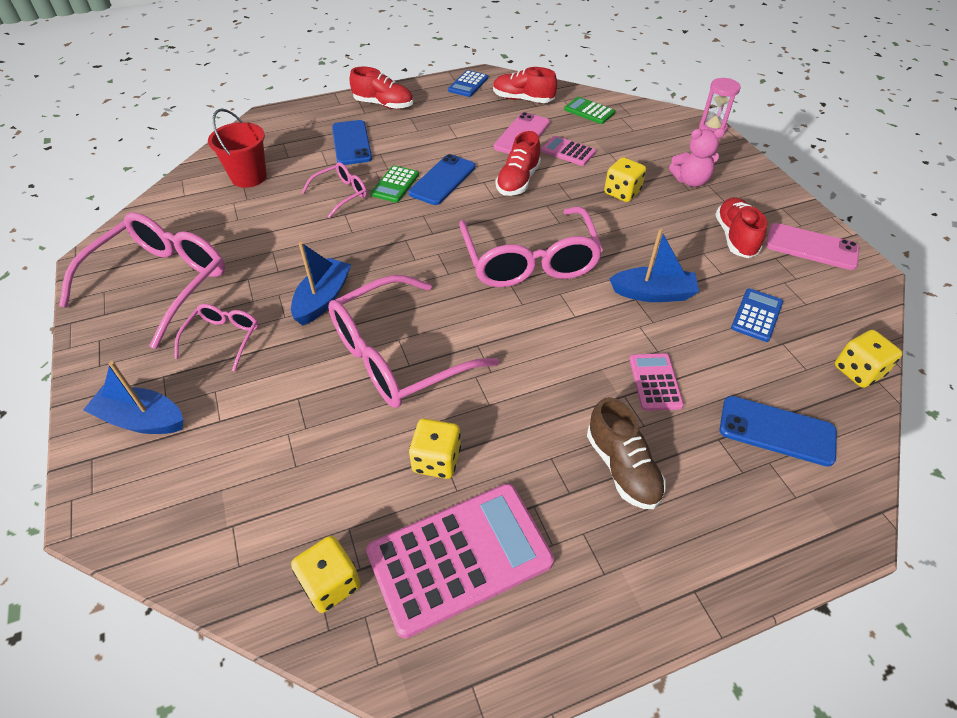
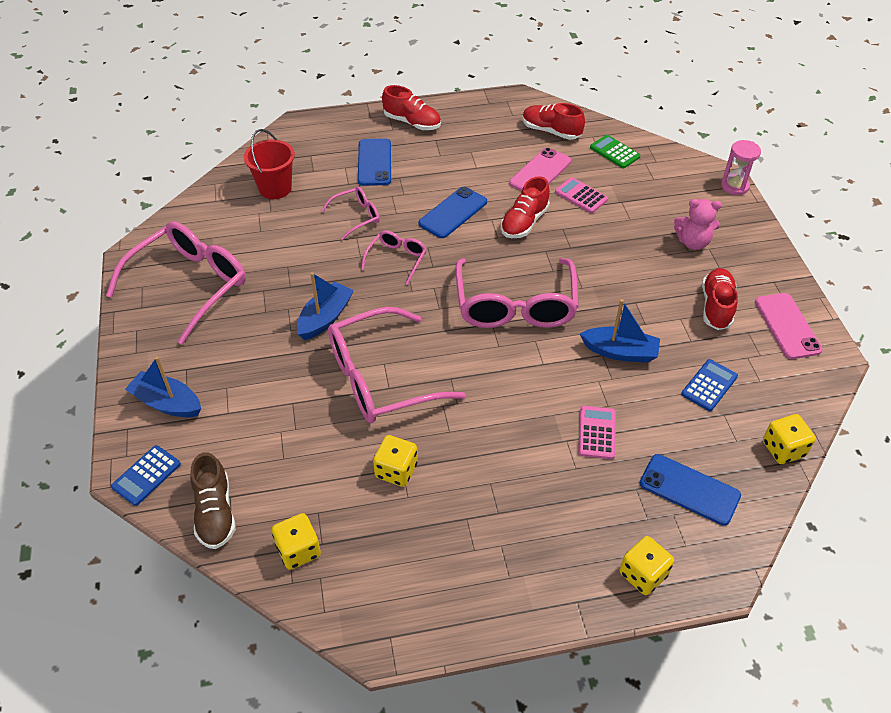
camera: 10 degrees right, 0 degrees up
pink glasses [174,304,258,372] -> pink glasses moved to [361,230,427,285]
pink calculator [366,484,554,638] -> none
green calculator [370,165,419,203] -> none
blue calculator [448,70,488,97] -> blue calculator moved to [111,445,181,506]
brown shoe [587,397,666,509] -> brown shoe moved to [190,452,236,549]
yellow dice [604,157,646,202] -> yellow dice moved to [620,536,674,595]
pink phone [766,223,859,270] -> pink phone turned 45 degrees clockwise [755,293,823,359]

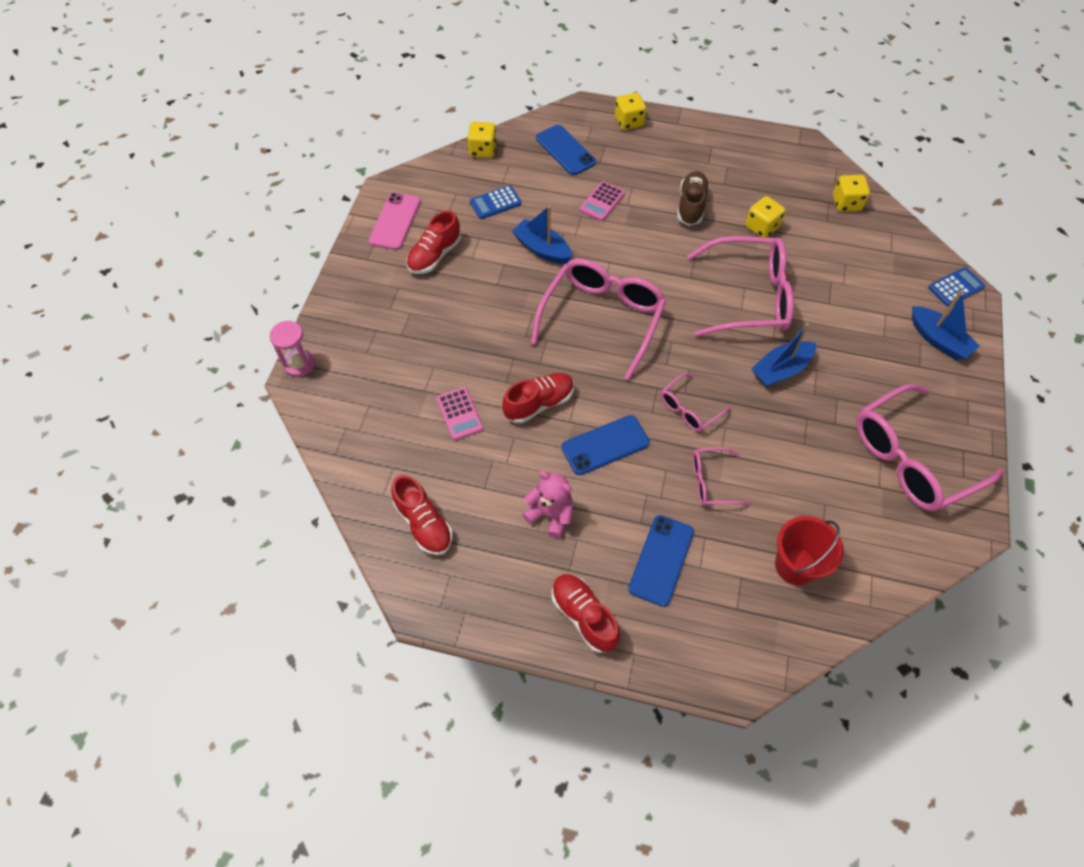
camera: 155 degrees left, 10 degrees up
brown shoe [190,452,236,549] -> brown shoe moved to [677,171,710,226]
pink phone [509,147,571,191] -> none
green calculator [590,135,640,168] -> none
pink teddy bear [674,199,722,250] -> pink teddy bear moved to [522,471,573,538]

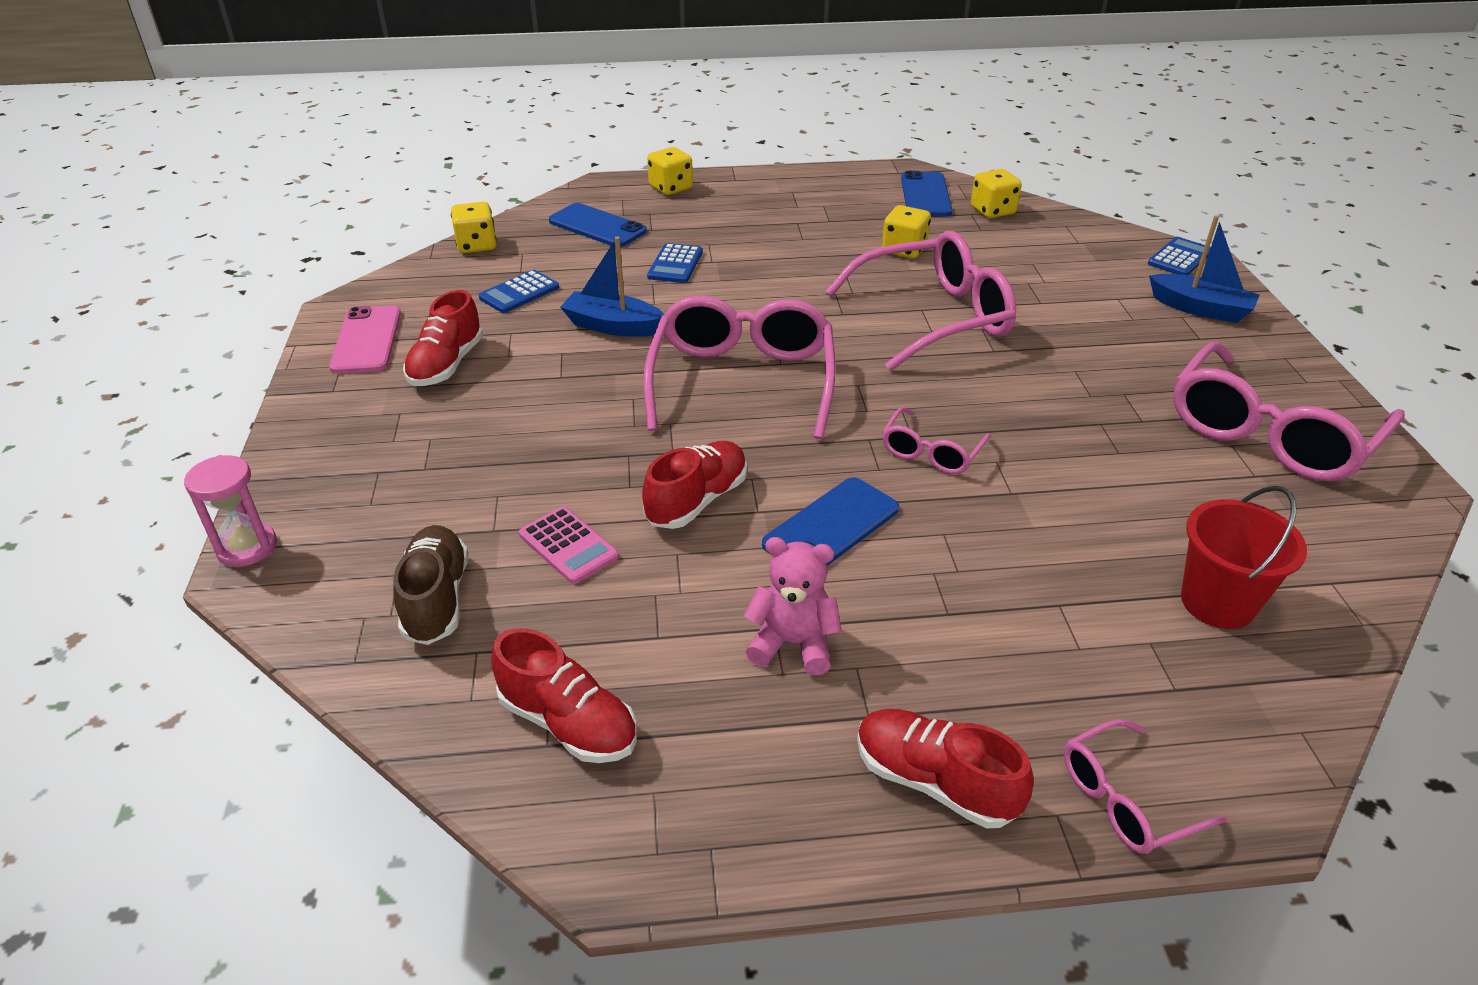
camera: 20 degrees left, 20 degrees down
pink calculator [580,181,625,221] -> blue calculator [647,243,703,283]
blue phone [628,515,694,607] -> blue phone moved to [901,171,952,216]
brown shoe [677,171,710,226] -> brown shoe moved to [393,525,468,645]
pink glasses [692,447,751,506] -> pink glasses moved to [1064,719,1227,854]
blue boat [751,323,816,387] -> none

